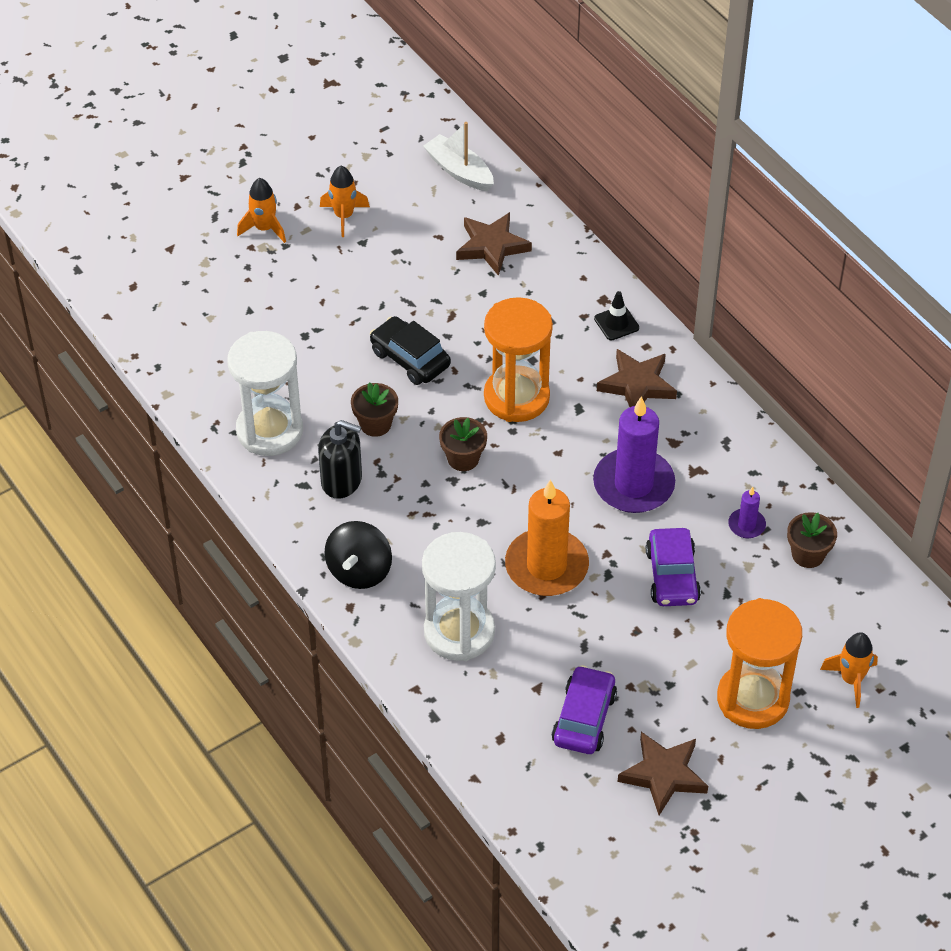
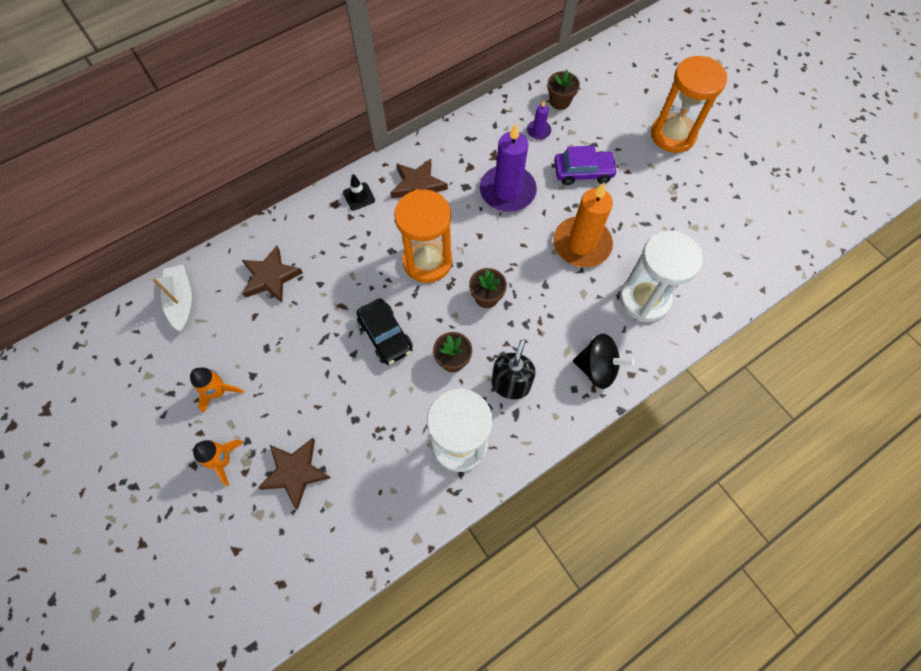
camera: 90 degrees left, 15 degrees up
black car [370,316,451,385] -> black car turned 75 degrees counterclockwise [356,298,413,365]
white boat [423,122,494,191] -> white boat turned 120 degrees clockwise [152,265,192,332]
purple car [552,665,617,754] -> none
brown star [618,732,708,815] -> brown star moved to [258,438,331,510]
orange rocket [820,632,878,708] -> none

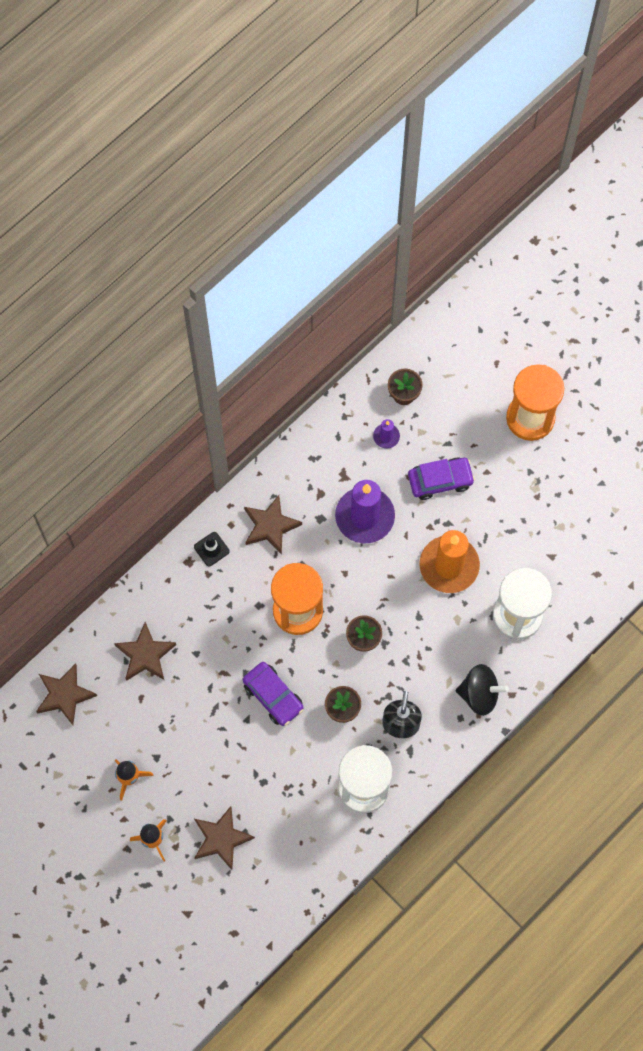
camera: 10 degrees left, 5 degrees up
white boat [152,265,192,332] -> brown star [36,663,97,725]
black car [356,298,413,365] -> purple car [243,662,304,726]

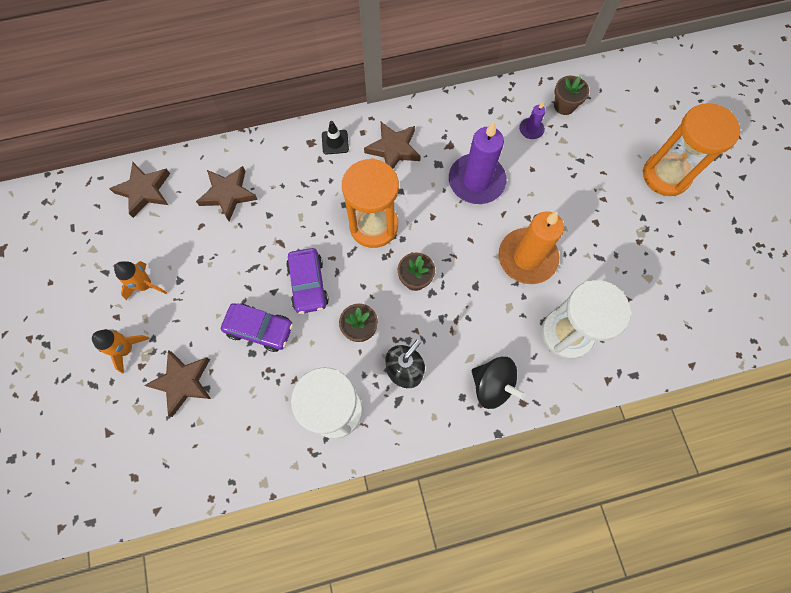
camera: 30 degrees right, 0 degrees up
purple car [408,458,475,500] -> purple car moved to [221,303,293,352]

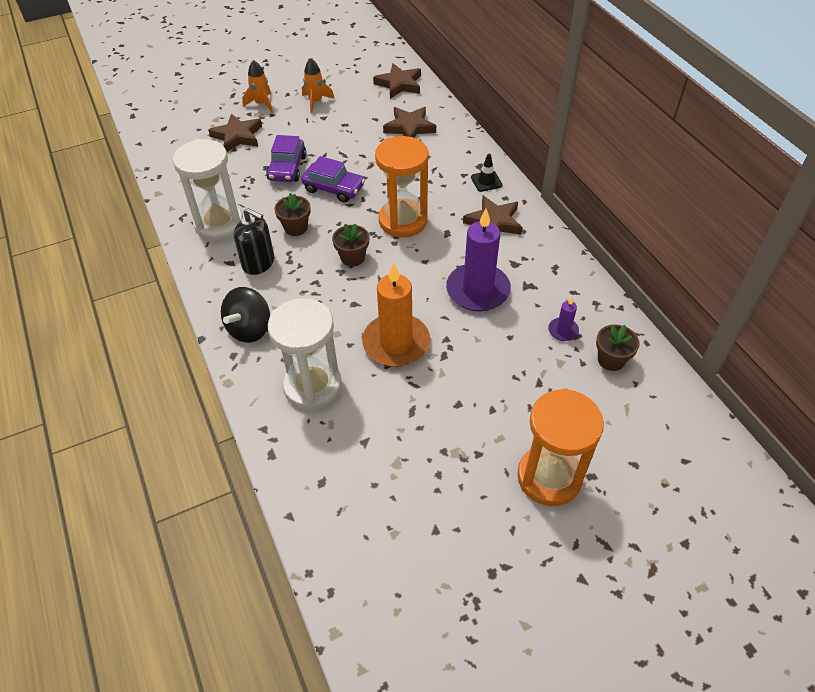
camera: 80 degrees right, 20 degrees down
purple car [286,248,329,314] -> purple car turned 135 degrees counterclockwise [301,156,365,203]

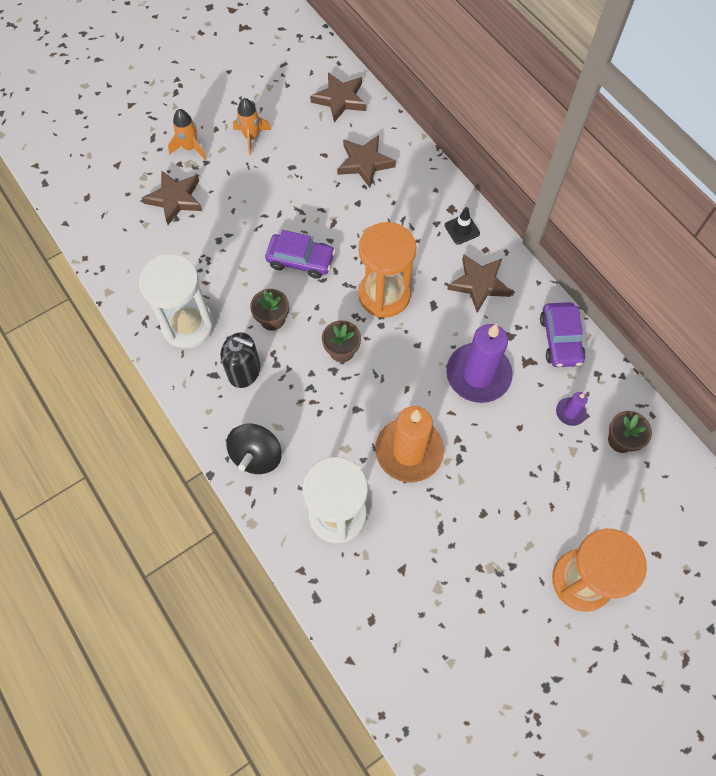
camera: 10 degrees left, 15 degrees up
purple car [266,135,307,182] -> purple car moved to [540,302,586,367]

